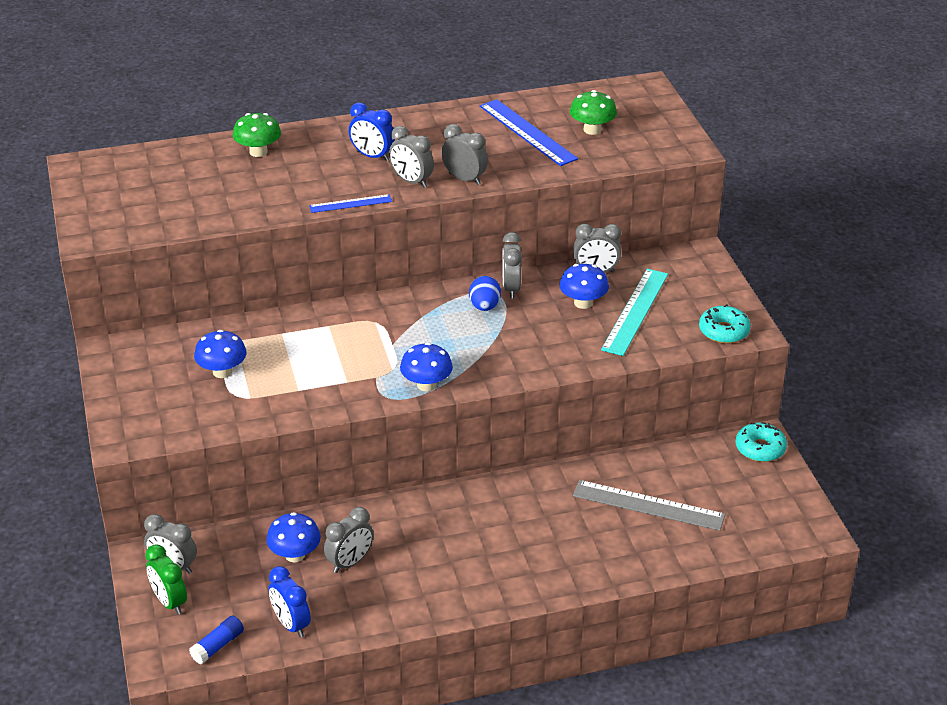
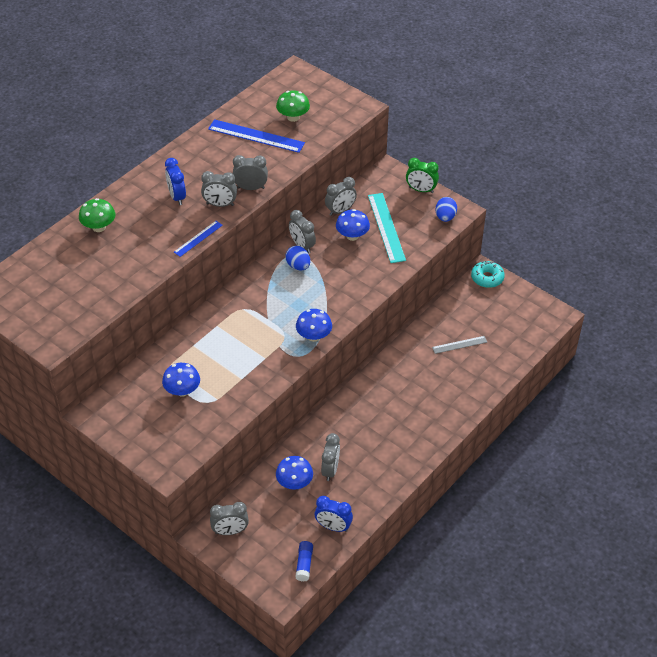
camera: 35 degrees left, 10 degrees up
green clock [145,544,187,615] -> green clock moved to [406,158,439,193]
blue clock [349,102,395,161] -> blue clock turned 75 degrees clockwise [165,158,186,205]
grey ruler [573,480,725,531] -> grey ruler [432,336,487,354], size x0.56
turquoise donut [699,304,751,344] -> blue egg [435,197,457,222]

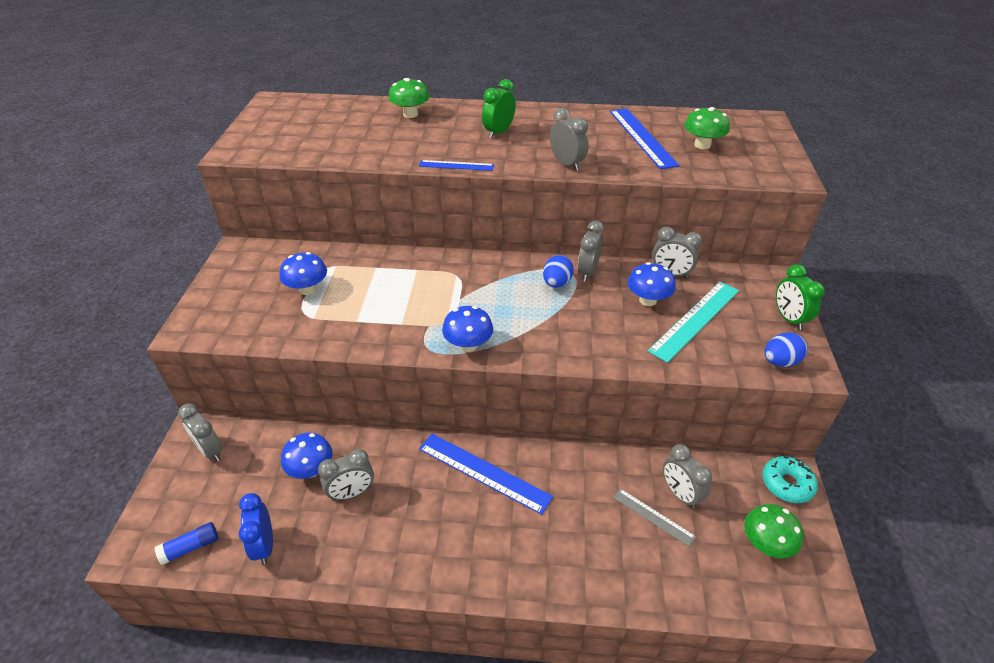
camera: 55 degrees right, 5 degrees down
blue clock [165,158,186,205] -> green clock [482,79,516,139]
grey clock [201,171,237,207] -> grey clock moved to [663,444,712,509]
none -> blue ruler [419,434,553,515]
none -> green mushroom [744,504,803,558]

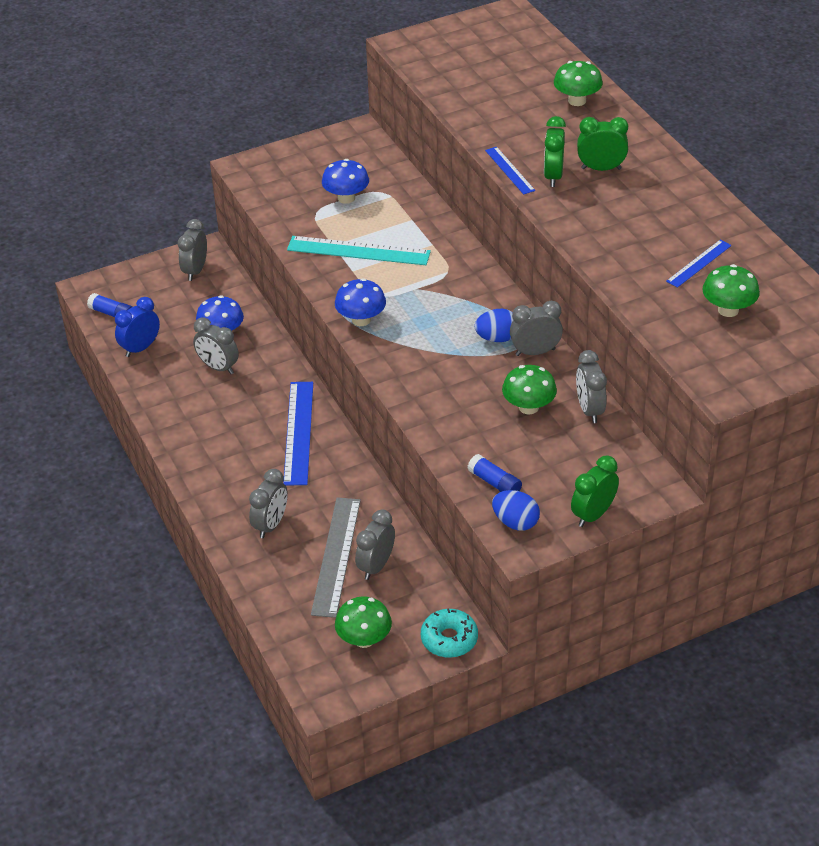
camera: 60 degrees right, 0 degrees up
grey clock [550,108,589,171] -> grey clock moved to [249,469,288,538]
blue ruler [610,108,680,169] -> blue ruler [666,240,731,288], size x0.56
grey ruler [613,489,696,547] -> grey ruler [311,497,361,618], size x1.78
blue mushroom [627,262,676,306] -> green mushroom [502,365,557,415]
turquoise ruler [648,281,739,363] -> turquoise ruler moved to [287,236,431,265]
none -> blue glue stick [467,454,522,492]
none -> green clock [544,116,566,187]

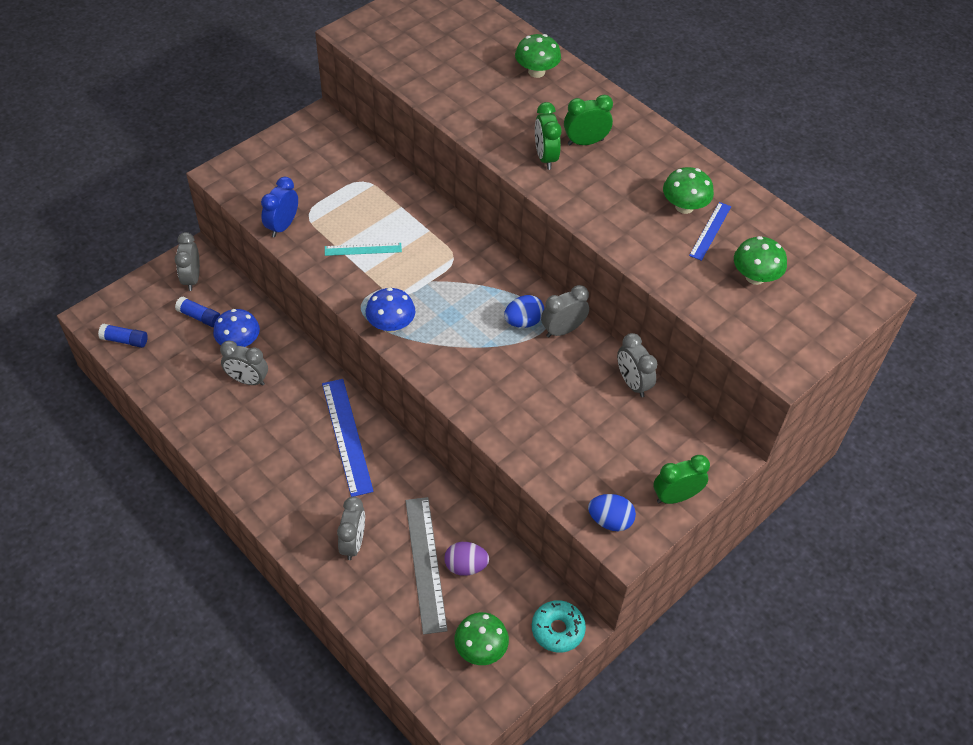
camera: 20 degrees left, 10 degrees up
blue clock [115,297,160,357] -> blue clock moved to [261,177,298,237]
turquoise ruler [287,236,431,265] -> turquoise ruler [325,243,402,256], size x0.56
blue mushroom [322,159,369,204] -> none
grey clock [355,509,395,580] -> purple egg [444,542,489,576]
blue glue stick [467,454,522,492] -> blue glue stick moved to [175,296,220,327]
blue ruler [485,147,535,195] -> none
green mushroom [502,365,557,415] -> green mushroom moved to [663,167,714,214]
green clock [571,455,619,527] -> green clock turned 45 degrees clockwise [654,455,710,504]

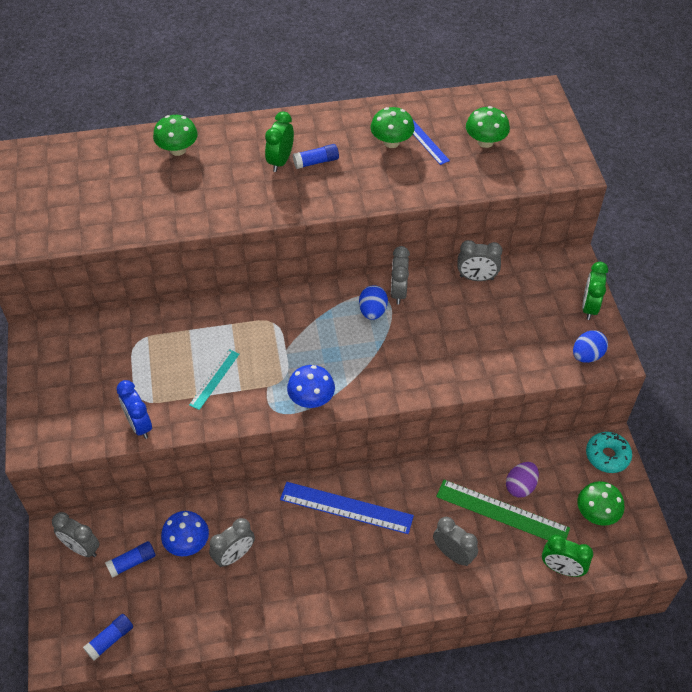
camera: 55 degrees left, 0 degrees up
grey ruler [405,497,448,635] -> green ruler [436,480,570,540]
green clock [535,102,562,170] -> green clock moved to [542,534,593,577]
none -> blue glue stick [293,144,339,169]

